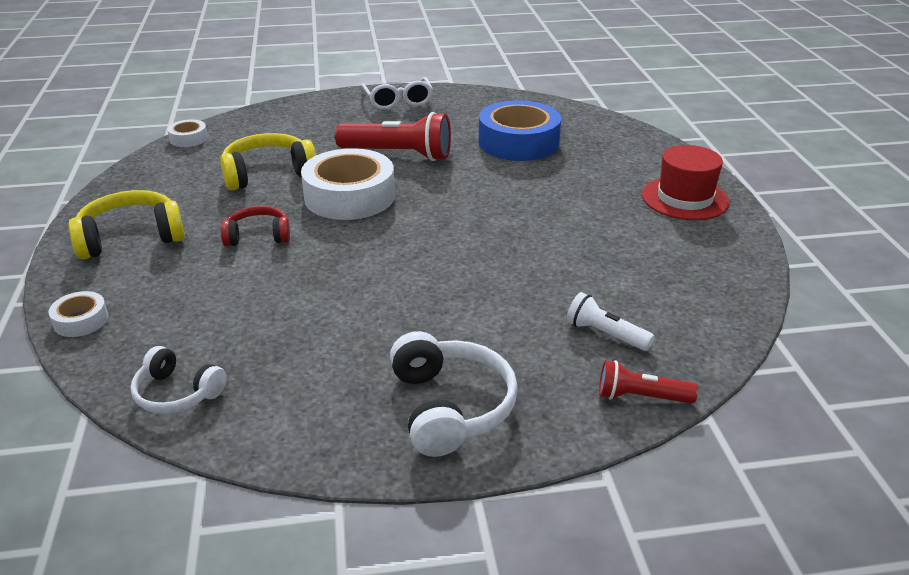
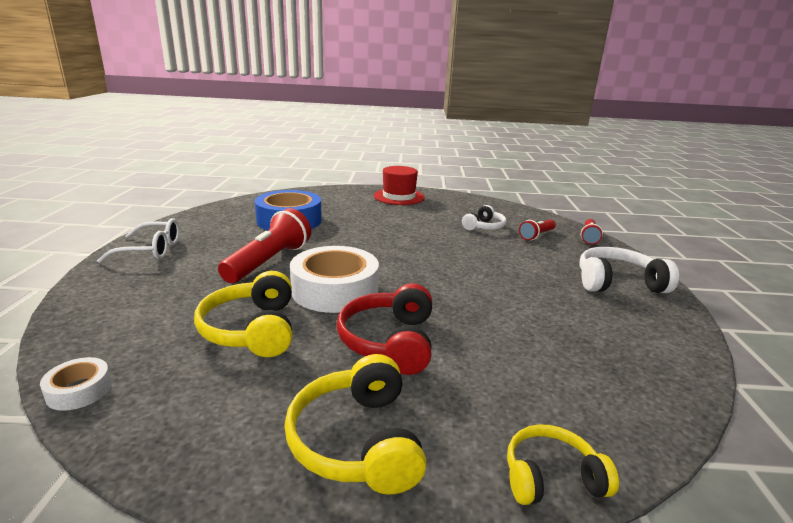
camera: 80 degrees left, 10 degrees down
white tape [48,291,108,337] -> yellow headphones [507,425,619,505]
white headphones [130,346,227,414] -> white headphones moved to [462,205,506,231]
red headphones [221,206,290,247] -> red headphones [337,283,432,375], size x1.56
white flashlight [566,292,654,351] -> red flashlight [519,220,556,240]

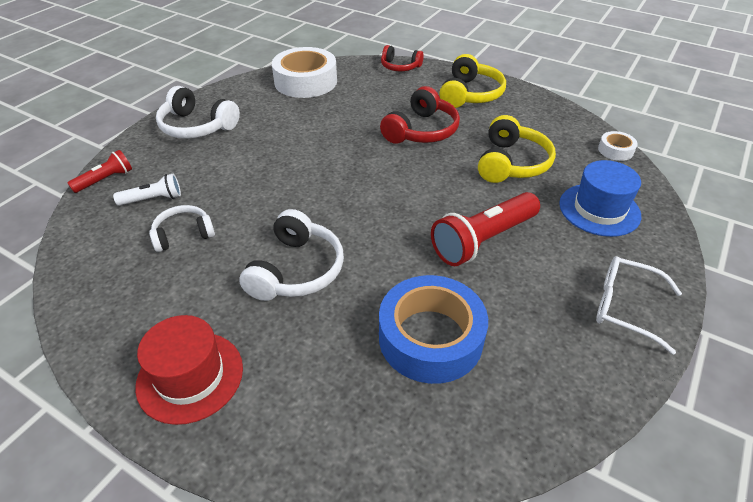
camera: 150 degrees left, 20 degrees up
white tape [290,246,379,313] -> white tape moved to [272,47,337,98]
yellow headphones [507,425,619,505] -> red headphones [381,45,424,71]
red flashlight [519,220,556,240] -> white flashlight [113,174,181,206]
none -> white headphones [239,209,344,301]
none -> blue hat [559,160,641,237]

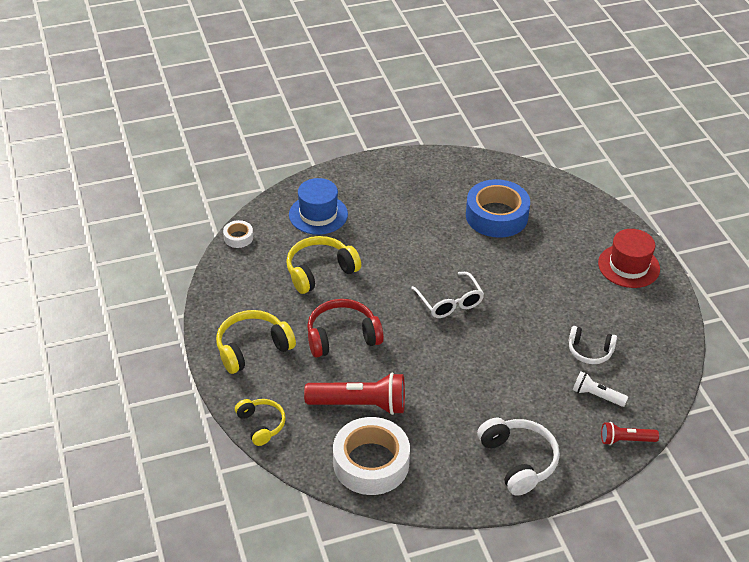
camera: 140 degrees left, 0 degrees up
white headphones [239,209,344,301] -> none
red headphones [381,45,424,71] -> yellow headphones [235,399,286,446]
red flashlight [431,192,540,266] -> red flashlight moved to [304,373,405,415]
white glasses [596,256,682,355] -> white glasses moved to [411,272,484,318]

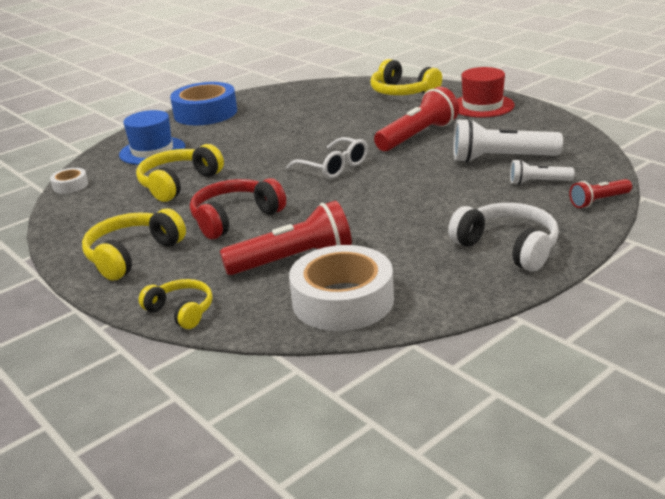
camera: 20 degrees left, 15 degrees down
blue tape [466,179,530,238] -> blue tape moved to [170,82,237,125]
white headphones [569,326,617,364] -> white flashlight [453,118,563,163]
none -> yellow headphones [370,59,442,95]
none -> red flashlight [374,86,459,151]

